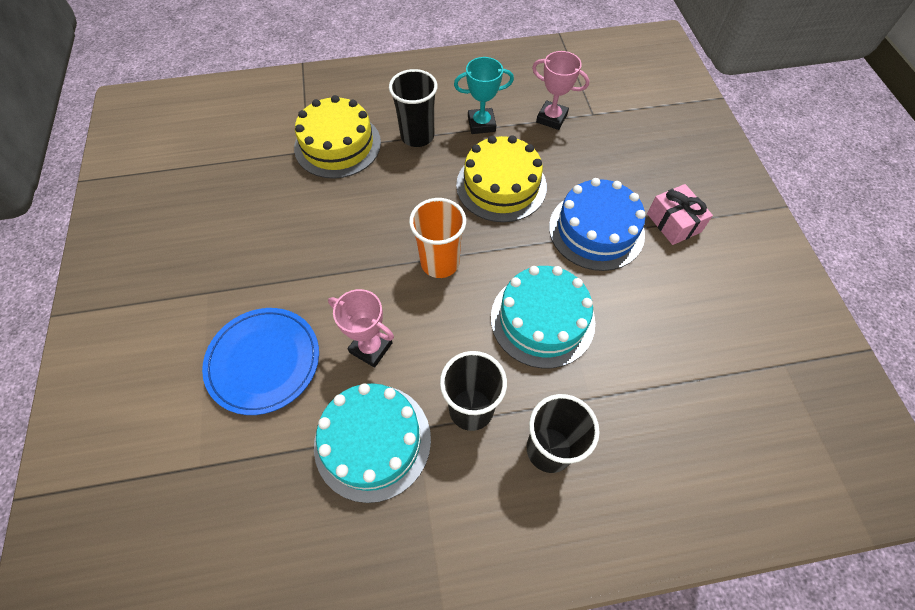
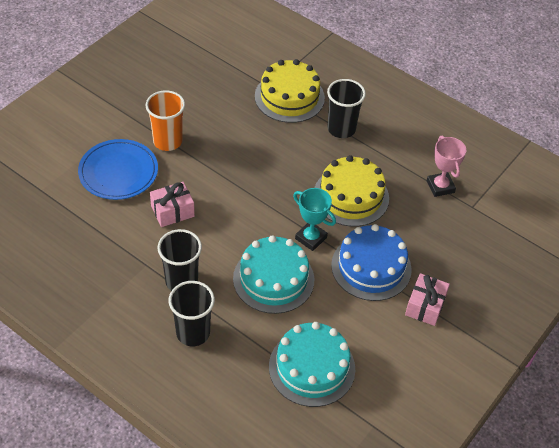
camera: 45 degrees right, 10 degrees down
turquoise cake [314,383,431,503] -> turquoise cake moved to [269,322,355,407]
pink trophy [328,289,394,368] -> pink gift [150,182,195,227]
orange cup [409,198,466,278] -> orange cup moved to [146,90,185,151]
turquoise trophy [454,57,514,134] -> turquoise trophy moved to [293,188,336,251]

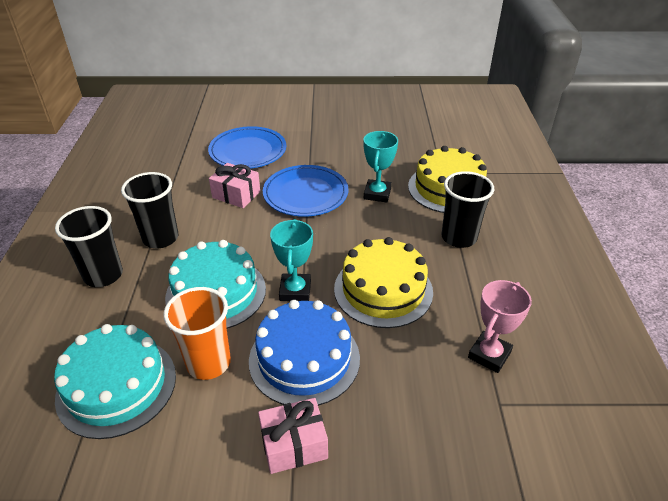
camera: 55 degrees right, 10 degrees down
orange cup [146,90,185,151] -> orange cup moved to [163,287,231,380]
none -> blue plate [263,165,348,217]
none -> turquoise trophy [363,131,398,202]

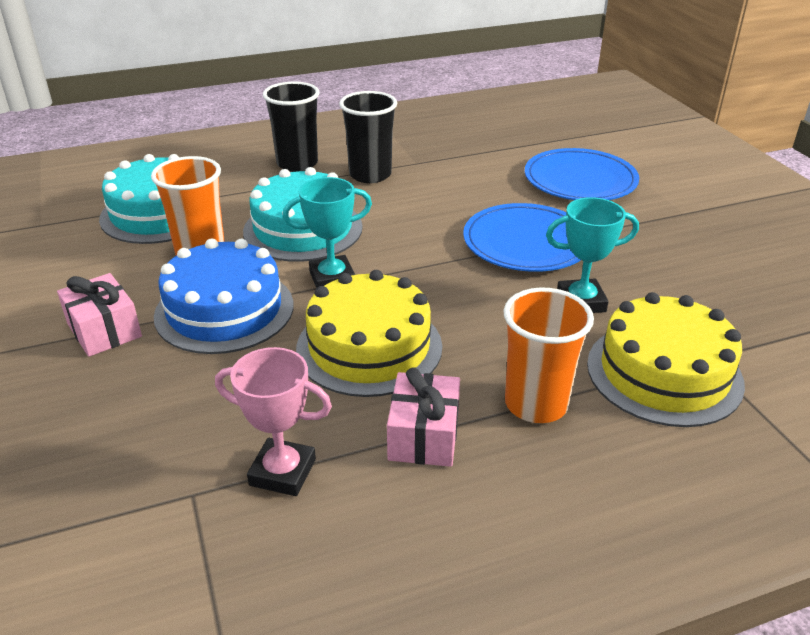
camera: 70 degrees right, 5 degrees down
pink gift [209,163,260,208] -> pink gift moved to [387,367,460,467]
black cup [442,171,494,248] -> orange cup [504,287,594,423]

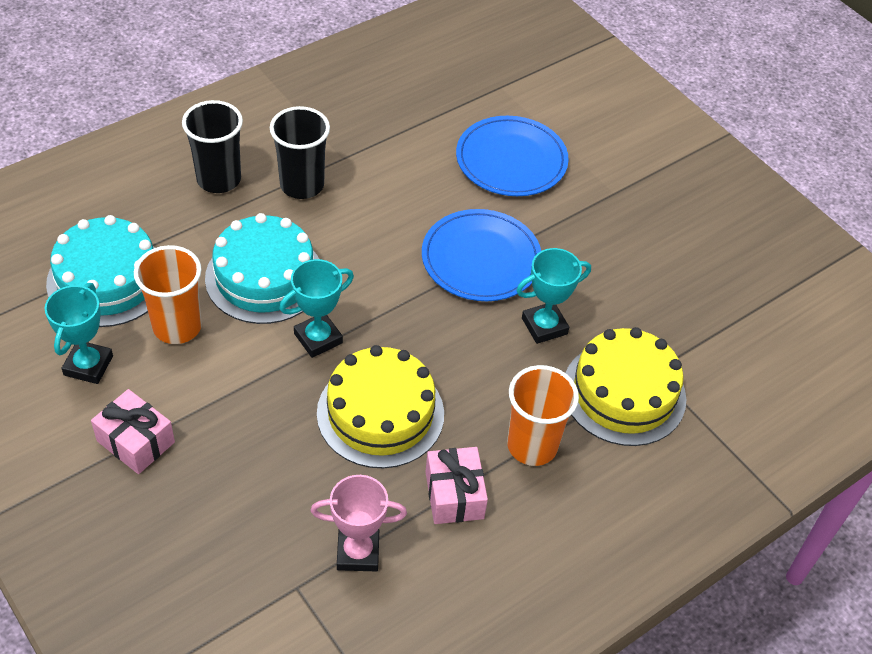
camera: 20 degrees left, 15 degrees up
blue cake [154,239,294,354] -> none
none -> turquoise trophy [45,283,113,384]

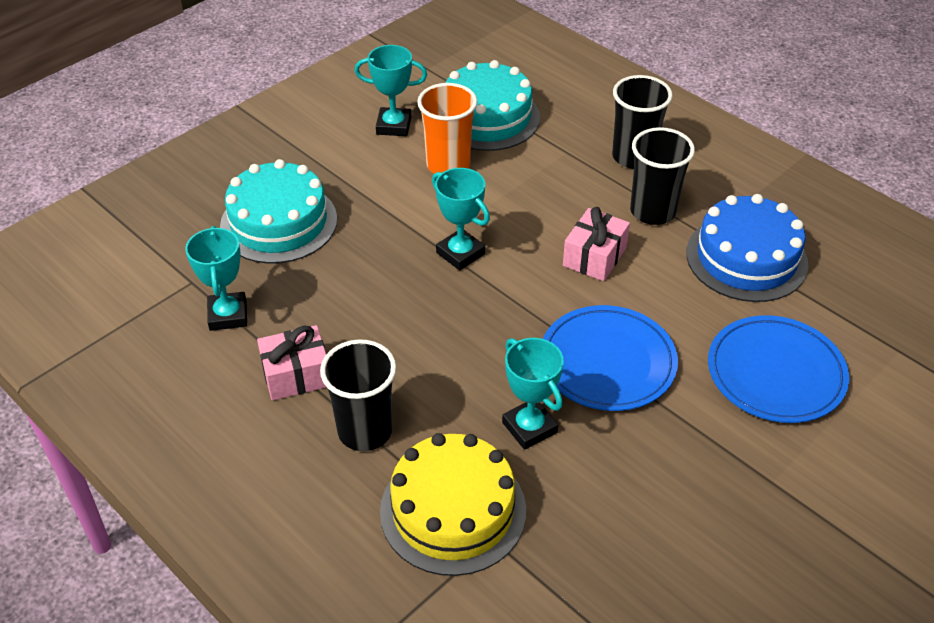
camera: 85 degrees right, 5 degrees down
pink gift [91,389,175,474] -> pink gift moved to [563,207,630,281]
turquoise cake [205,213,319,324] -> turquoise cake moved to [220,159,337,264]
pink trophy [310,475,407,571] -> turquoise trophy [185,226,247,331]
yellow cake [317,345,444,469] -> none
orange cup [507,365,579,466] -> black cup [320,339,396,451]
none -> blue cake [686,194,808,302]

